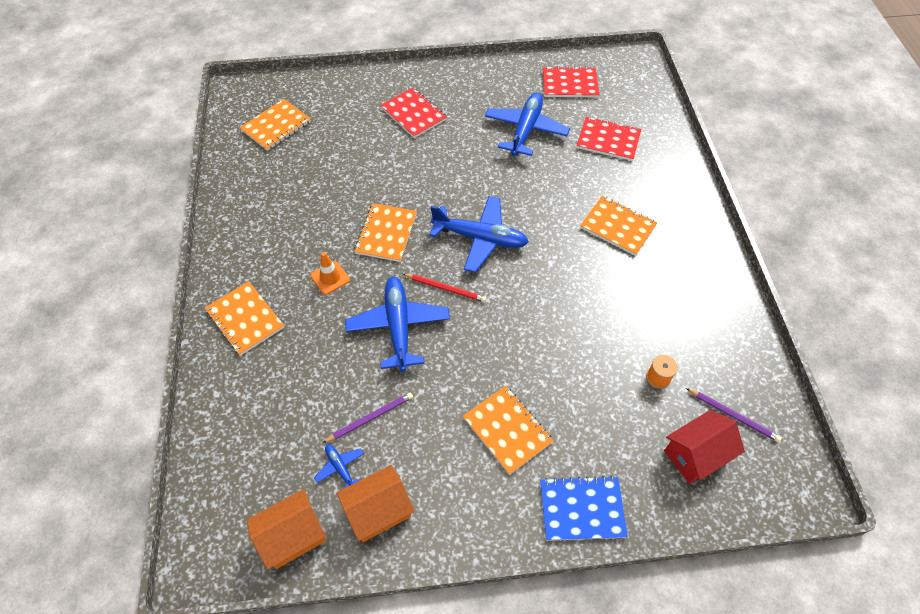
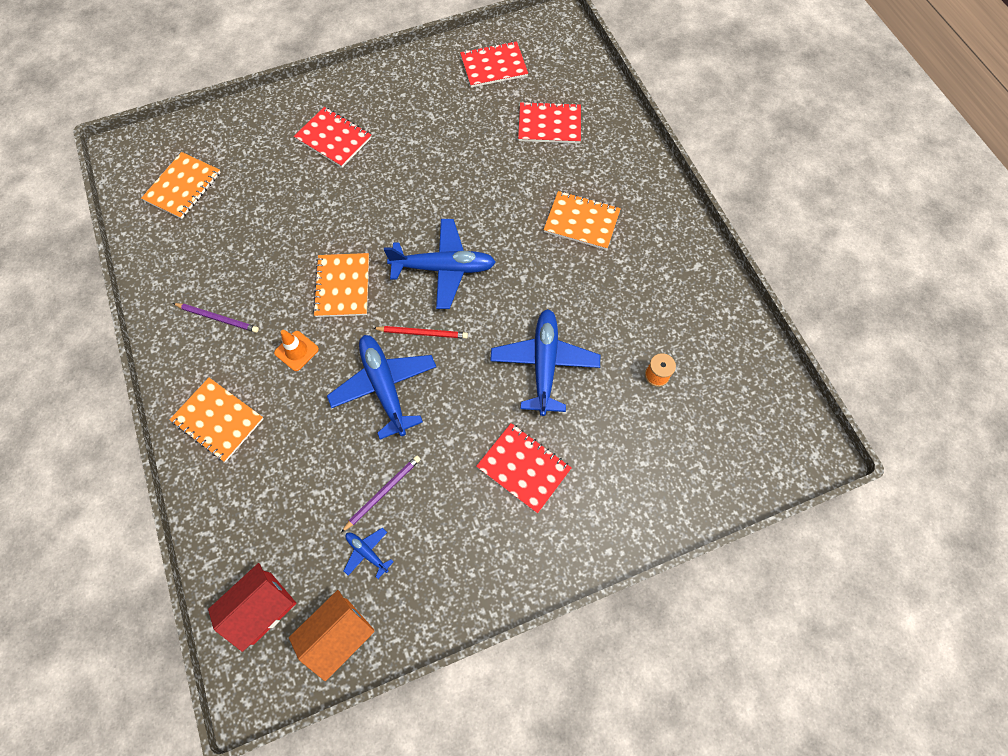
camera: 15 degrees left, 10 degrees up
orange house [337,465,414,542] -> none
orange notebook [463,386,553,475] -> red notebook [476,423,572,513]
blue plane [485,92,570,156] -> blue plane moved to [490,309,600,416]
blue notebook [540,476,628,541] -> none
red house [664,410,745,484] -> red house moved to [208,563,297,652]
purple pencil [686,388,782,442] -> purple pencil moved to [173,303,259,333]

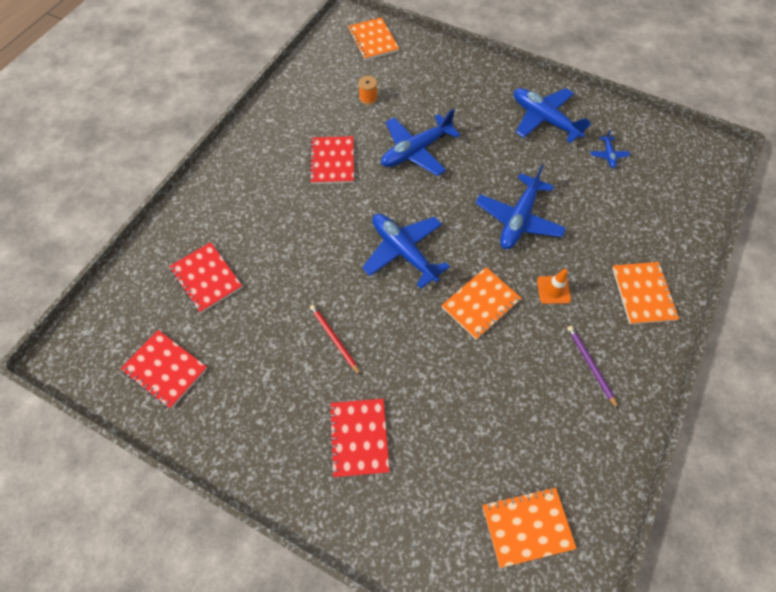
camera: 130 degrees left, 5 degrees down
red house [208,563,297,652] -> none
orange house [289,590,375,681] -> none
purple pencil [341,455,421,532] -> none
red pencil [373,326,468,339] -> red pencil moved to [310,305,361,375]
red notebook [476,423,572,513] -> red notebook moved to [309,136,354,184]
orange notebook [544,191,621,250] -> orange notebook moved to [347,17,400,60]
none -> blue plane [514,88,591,143]

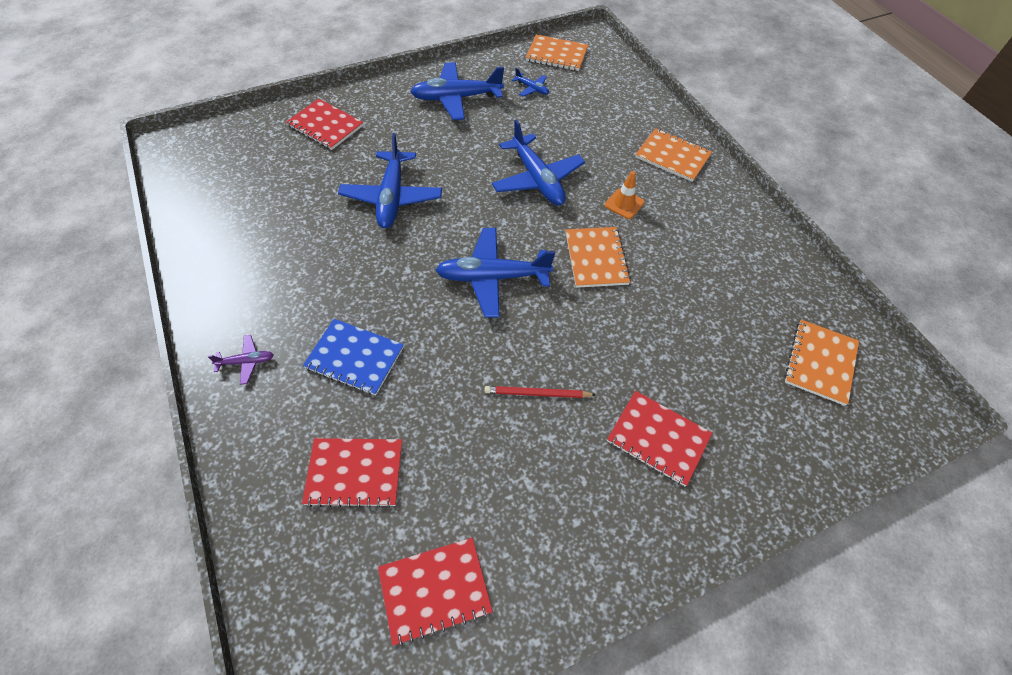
camera: 55 degrees left, 5 degrees down
red notebook [309,136,354,184] -> red notebook moved to [286,99,363,150]
orange notebook [347,17,400,60] -> orange notebook moved to [526,35,588,71]
orange spool [358,76,377,105] -> none
purple pencil [567,326,618,409] -> none
none -> purple plane [208,335,274,385]
none -> blue notebook [303,319,404,396]

